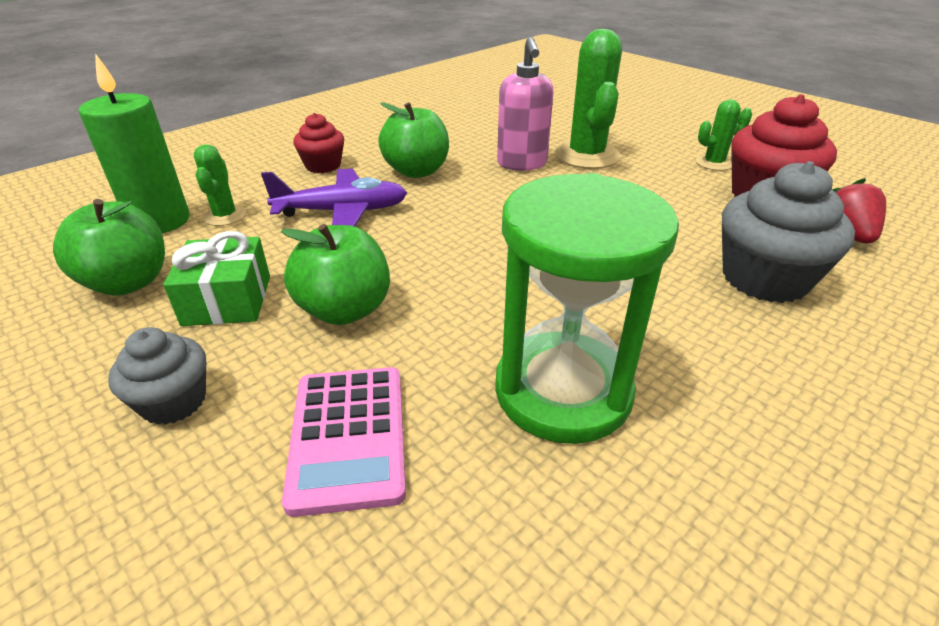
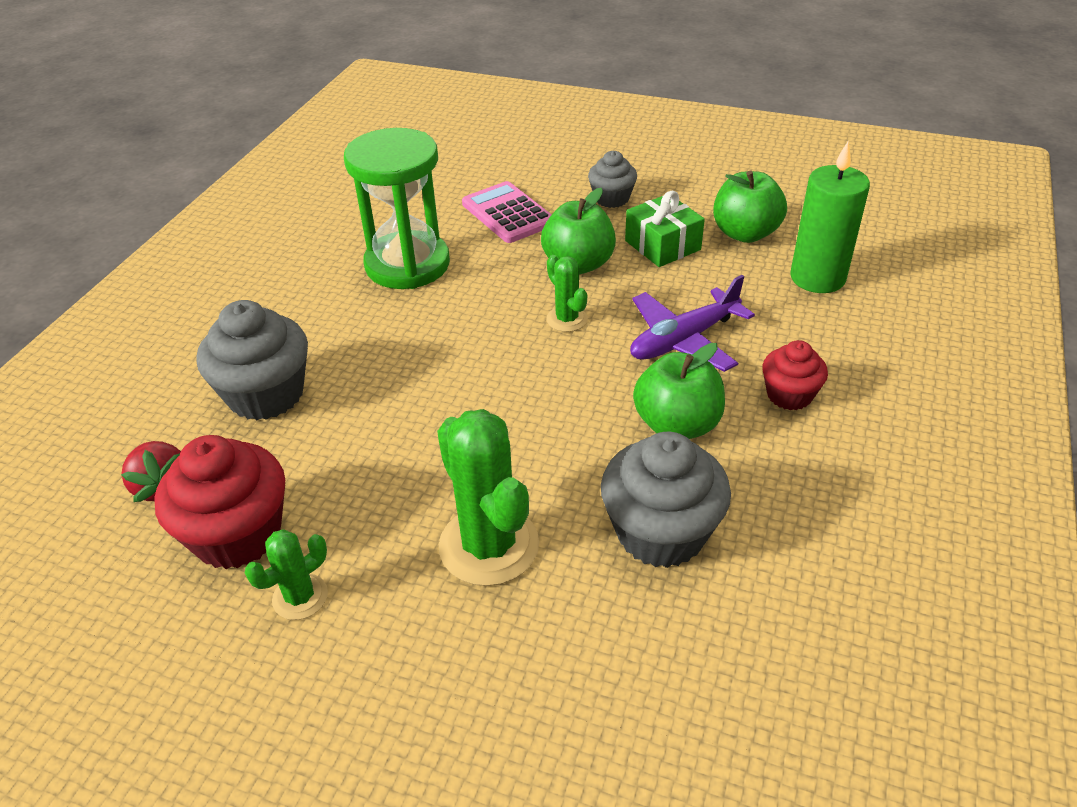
camera: 155 degrees right, 5 degrees up
green cactus [194,144,246,226] -> green cactus moved to [546,255,588,332]
pink soap dispenser [497,37,554,171] -> none
none -> grey cupcake [601,432,731,568]

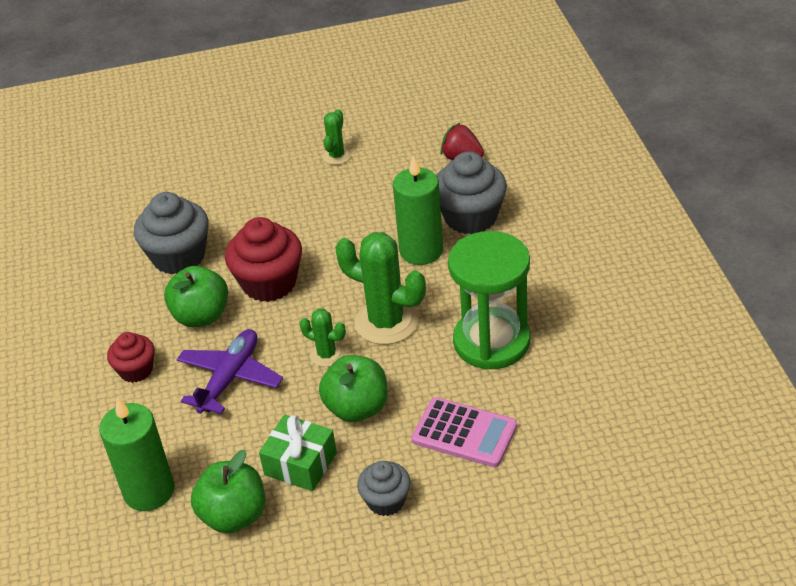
camera: 150 degrees right, 0 degrees up
red cupcake [154,435,285,569] -> red cupcake moved to [225,217,302,302]
green cactus [437,409,539,586] -> green cactus moved to [335,232,426,345]
none -> green candle [393,155,443,265]

